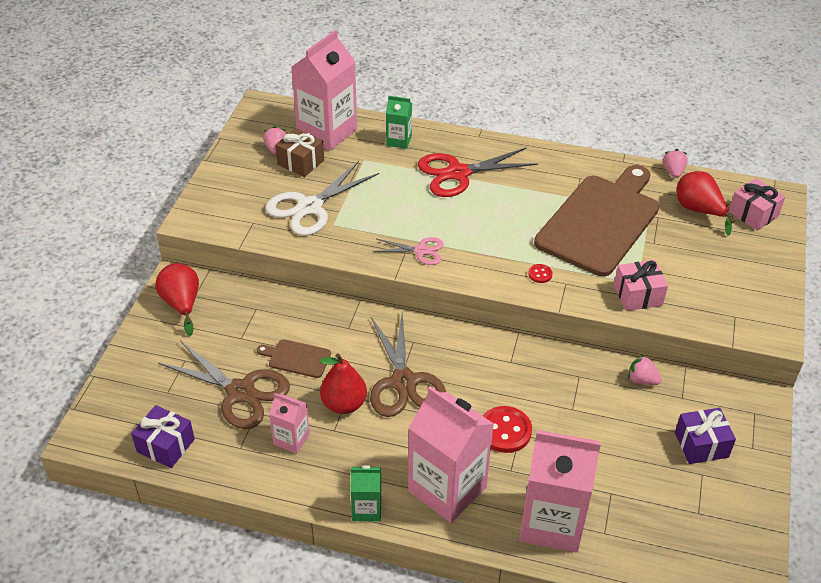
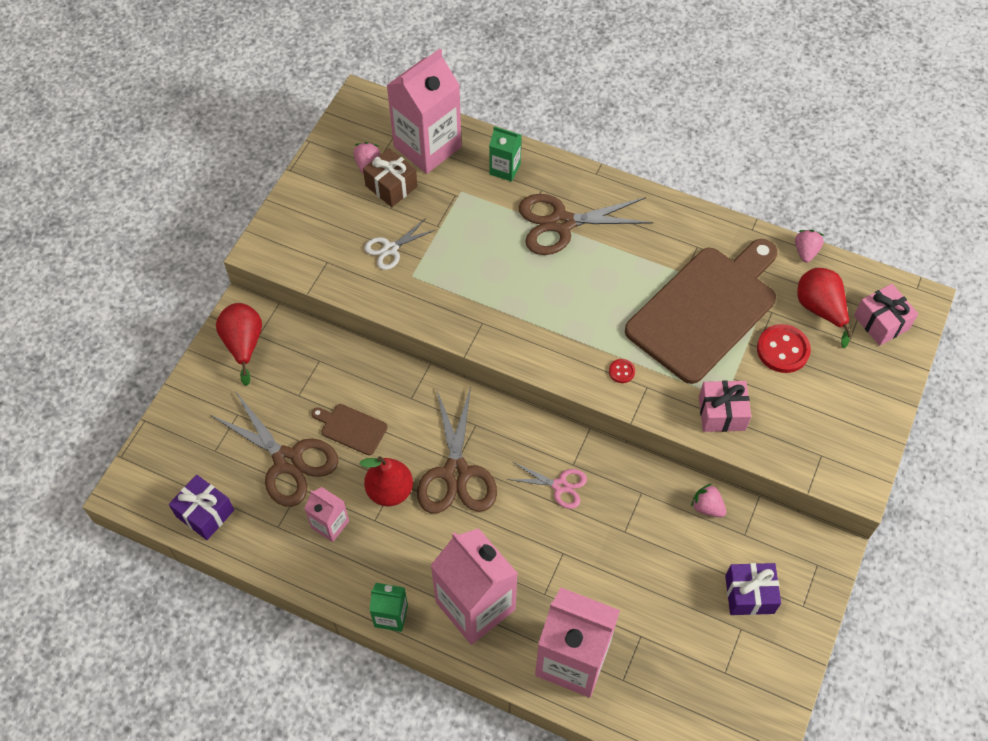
camera: 10 degrees right, 15 degrees up
white scissors [265,161,379,236] -> white scissors [364,219,435,270], size x0.55
pink scissors [373,237,444,265] -> pink scissors moved to [507,462,587,509]
red scissors [418,147,538,197] -> brown scissors [518,194,653,255]
red button [483,406,532,453] -> red button moved to [757,324,811,373]

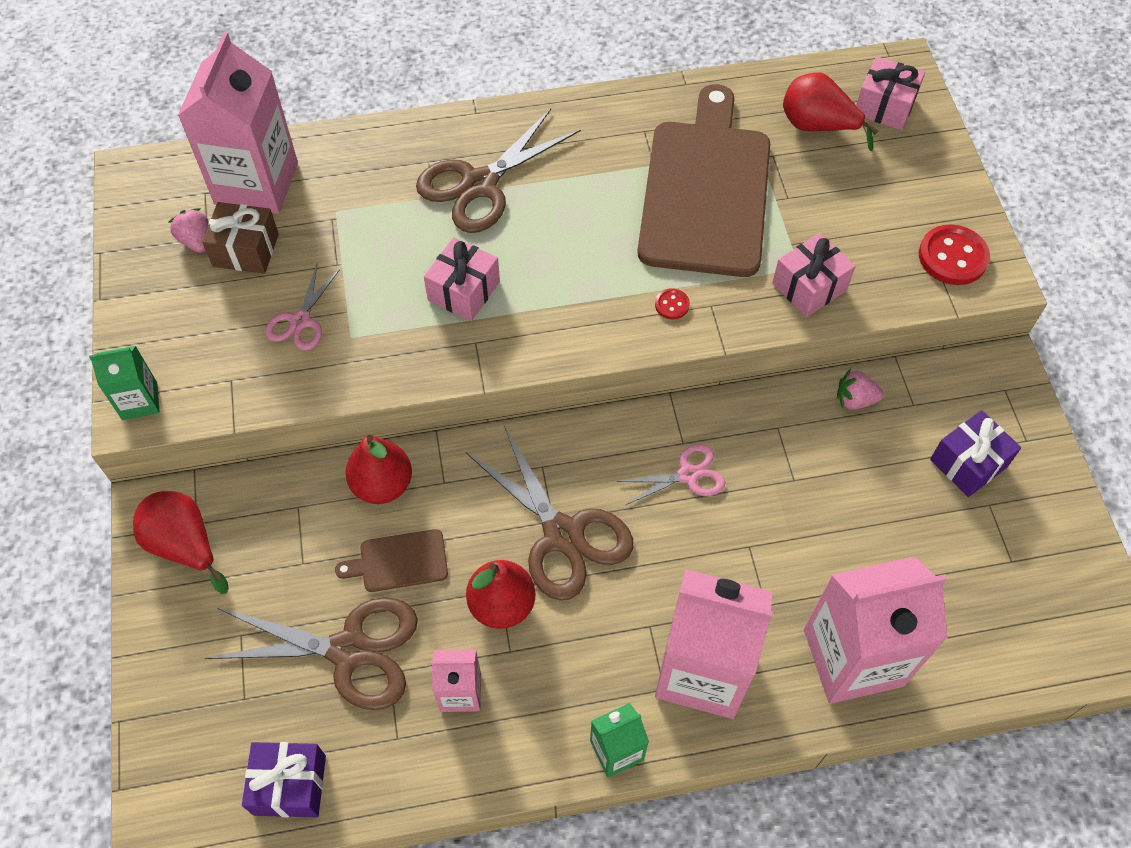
camera: 35 degrees left, 0 degrees up
white scissors [364,219,435,270] -> pink scissors [265,265,340,350]
green carton [489,126,522,182] -> green carton moved to [89,346,160,420]
red button [757,324,811,373] -> red button moved to [919,224,990,285]
pink strawberry [795,230,824,263] -> none
none -> red pear [345,435,412,504]
none -> pink gift [424,237,500,321]

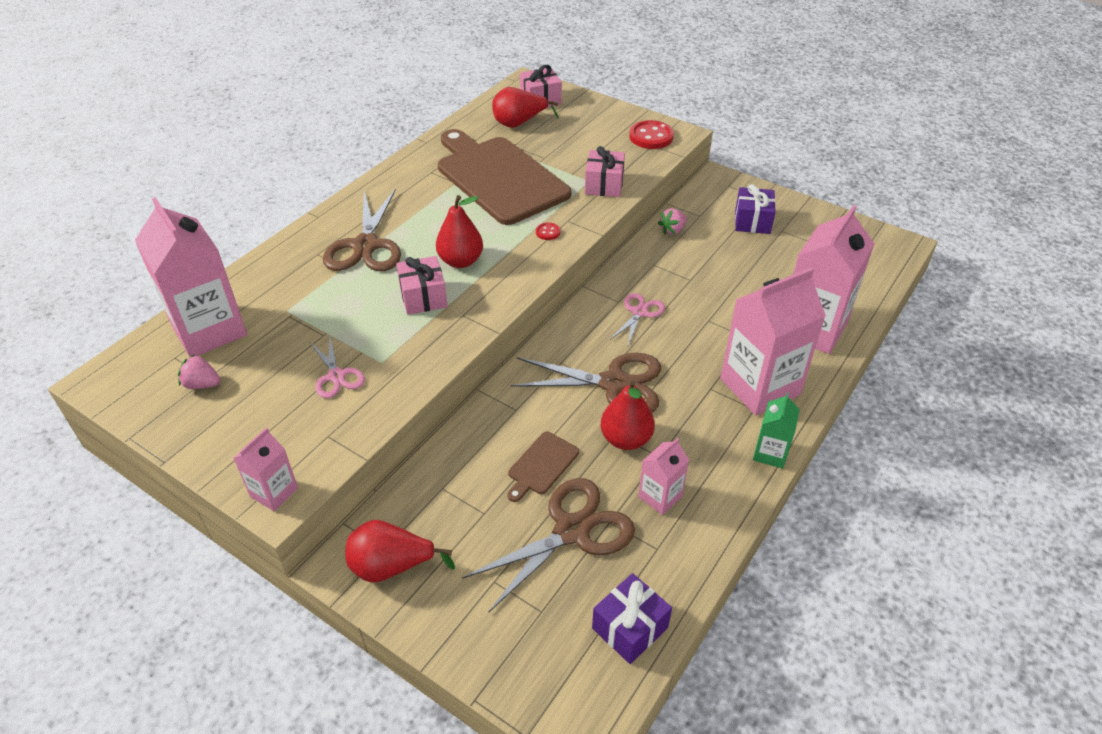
camera: 45 degrees left, 15 degrees down
green carton [89,346,160,420] -> pink carton [234,428,298,511]
brown gift [202,202,279,274] -> none
red pear [345,435,412,504] -> red pear moved to [436,195,483,268]

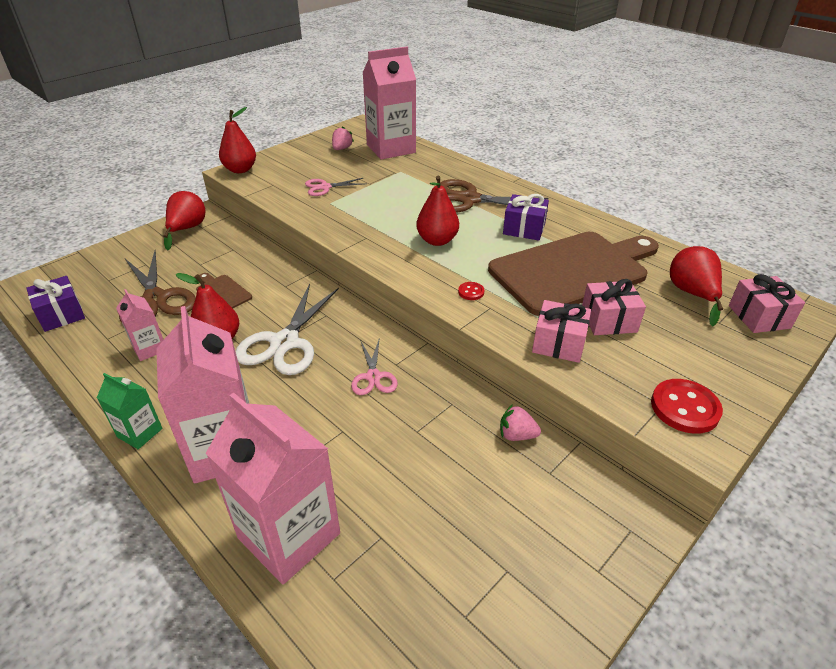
camera: 100 degrees right, 5 degrees down
pink carton [234,428,298,511] -> red pear [219,107,256,173]
pink gift [396,256,448,315] -> pink gift moved to [582,279,646,335]
brown scissors [511,353,661,413] -> white scissors [235,284,339,375]
pink scissors [610,293,665,345] -> pink scissors turned 45 degrees clockwise [351,340,398,395]
pink strawberry [658,208,687,235] -> pink strawberry turned 45 degrees counterclockwise [500,404,541,441]
purple gift [735,184,776,234] -> purple gift moved to [503,194,549,240]

